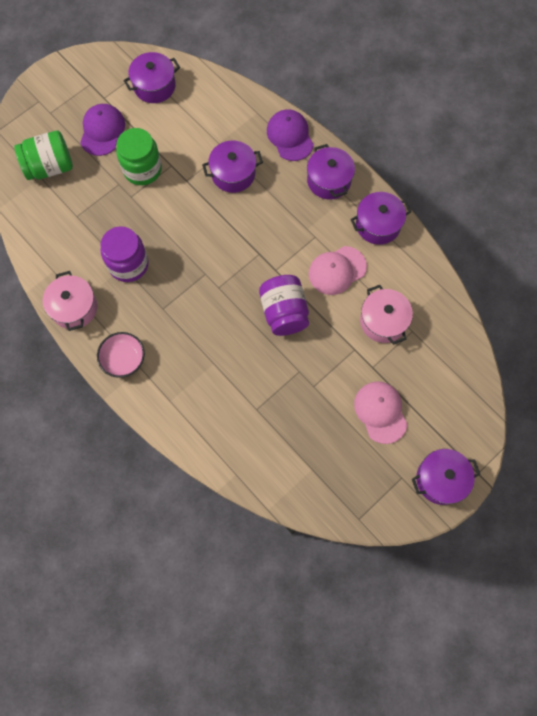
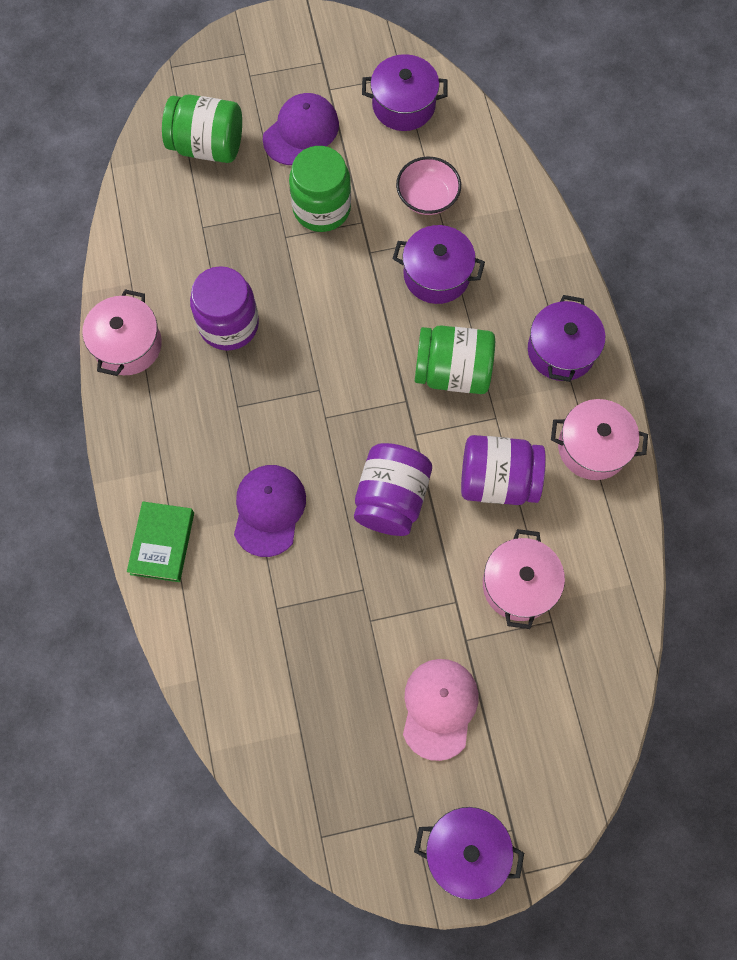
camera: 30 degrees right, 0 degrees up
pink bowl [97,332,145,378] -> pink bowl moved to [396,157,461,215]
purple cap [267,109,314,161] -> purple cap moved to [234,465,306,557]
pink cap [309,246,367,295] -> purple jar [461,435,546,505]
purple pot [350,192,412,245] -> pink pot [551,399,648,480]
none -> green book [127,501,194,582]
none -> green jar [415,325,495,394]

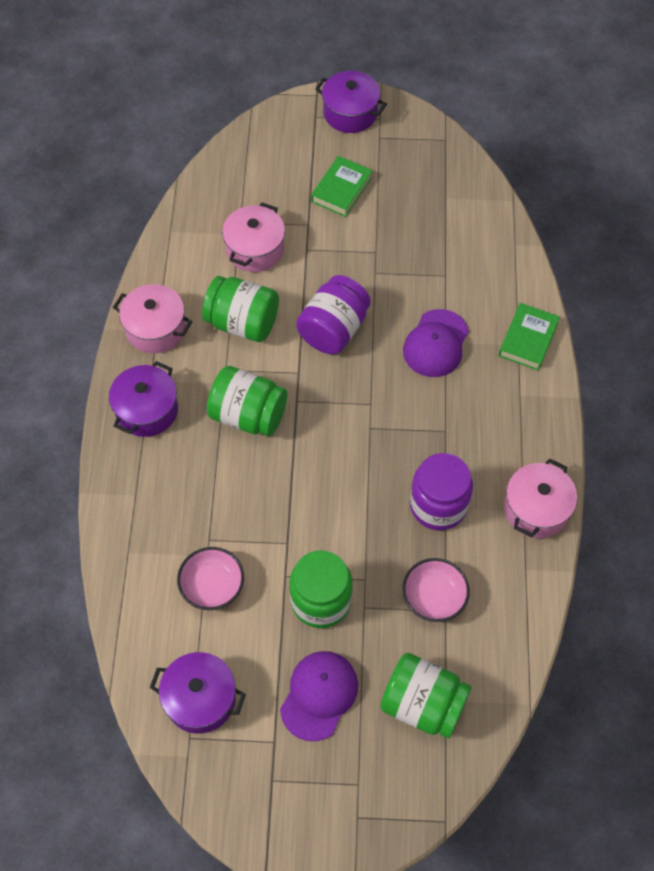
camera: 165 degrees left, 10 degrees down
purple cap [263,93,339,165] -> purple cap turned 150 degrees clockwise [280,651,358,741]
purple pot [393,225,485,304] -> none
pink cap [403,659,479,761] -> green book [311,156,373,217]
purple jar [461,435,546,505] -> green jar [202,276,279,342]
none -> pink bowl [402,558,470,622]

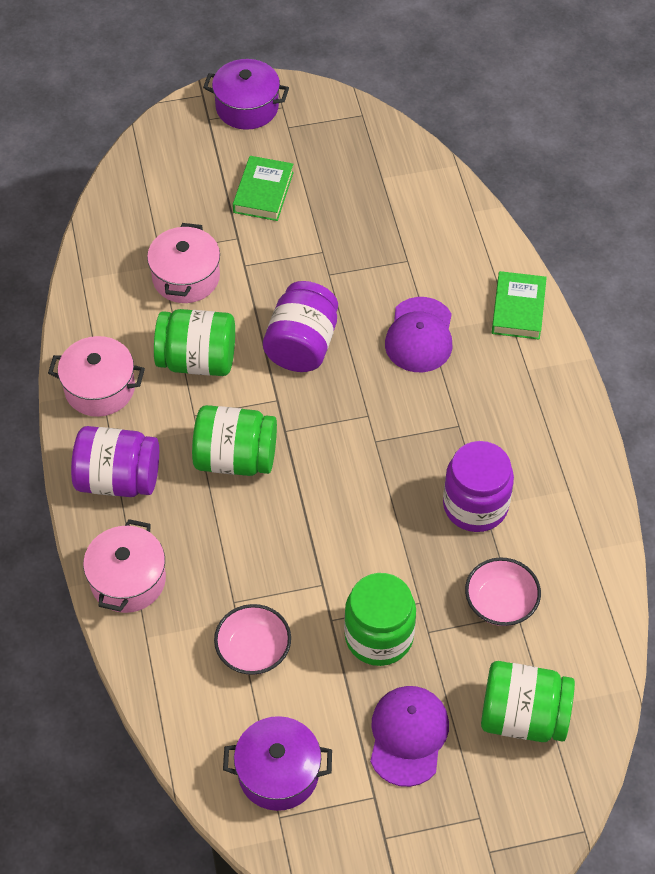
camera: 15 degrees left, 5 degrees down
purple pot [109,361,178,437] -> purple jar [71,426,159,497]
pink pot [504,458,577,538] -> pink pot moved to [83,519,166,613]

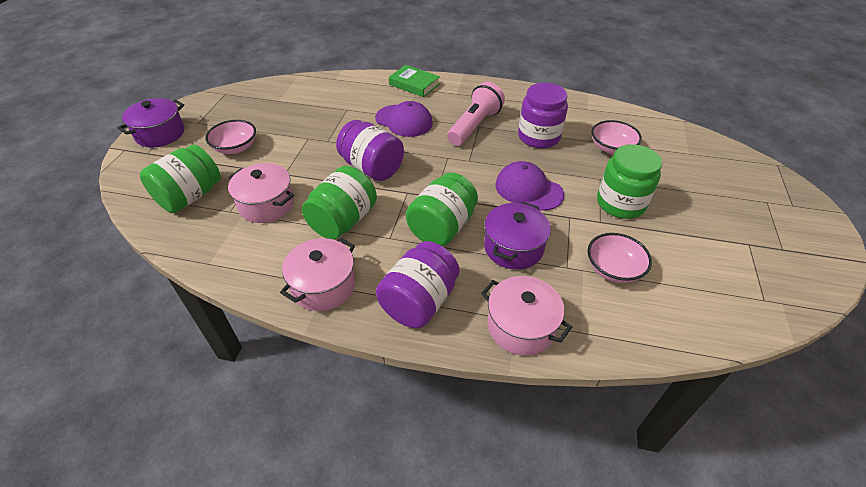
camera: 65 degrees left, 10 degrees down
purple pot [223,716,332,811] -> purple pot moved to [484,202,551,270]
green book [233,156,294,221] -> pink bowl [205,120,256,154]
purple cap [370,686,449,787] -> purple cap moved to [495,161,564,211]
green jar [481,661,575,742] -> green jar moved to [140,145,221,213]
none -> pink flashlight [447,82,505,146]

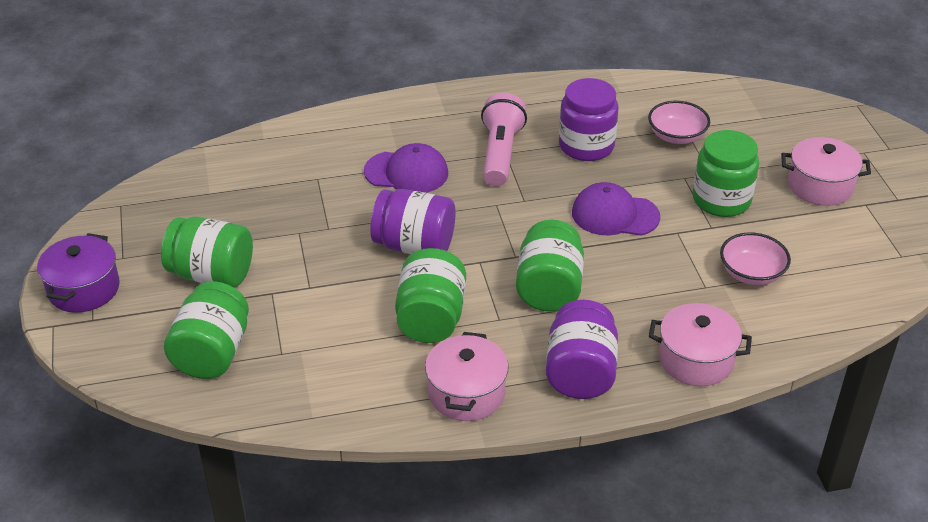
camera: 25 degrees left, 5 degrees down
pink bowl [205,120,256,154] -> green jar [161,217,253,288]
pink pot [228,163,294,223] -> pink pot moved to [781,137,871,206]
green book [389,65,440,97] -> none
purple pot [484,202,551,270] -> none

